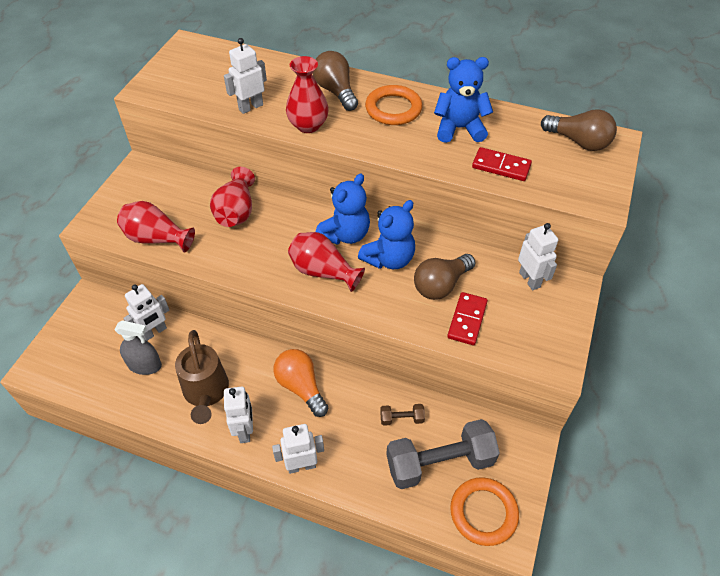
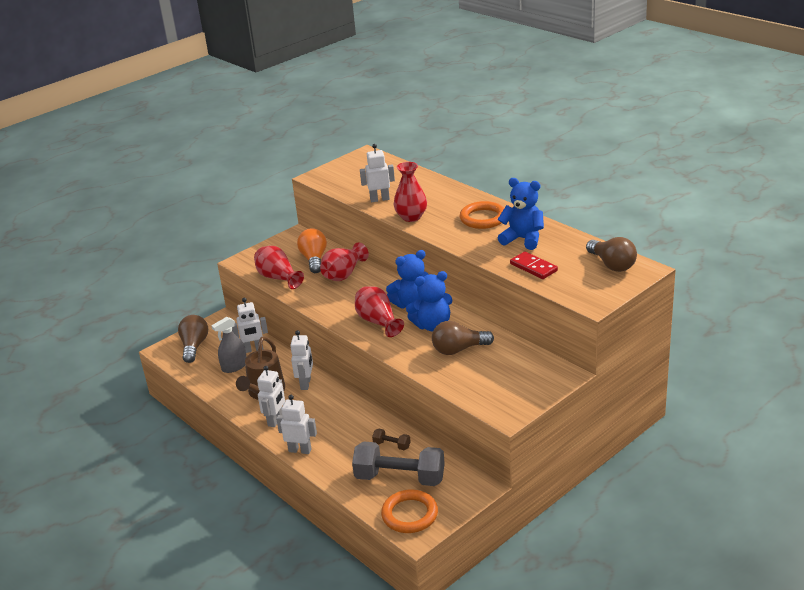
camera: 30 degrees right, 20 degrees down
grey spray bottle [114,320,162,375] -> grey spray bottle turned 105 degrees clockwise [211,317,247,373]
orange light bulb [273,349,328,417] -> orange light bulb moved to [297,228,327,273]
brown light bulb [313,51,358,111] -> brown light bulb moved to [178,315,208,363]
red domino [447,292,488,345] -> none
white robot [518,223,558,290] -> white robot moved to [290,330,313,390]

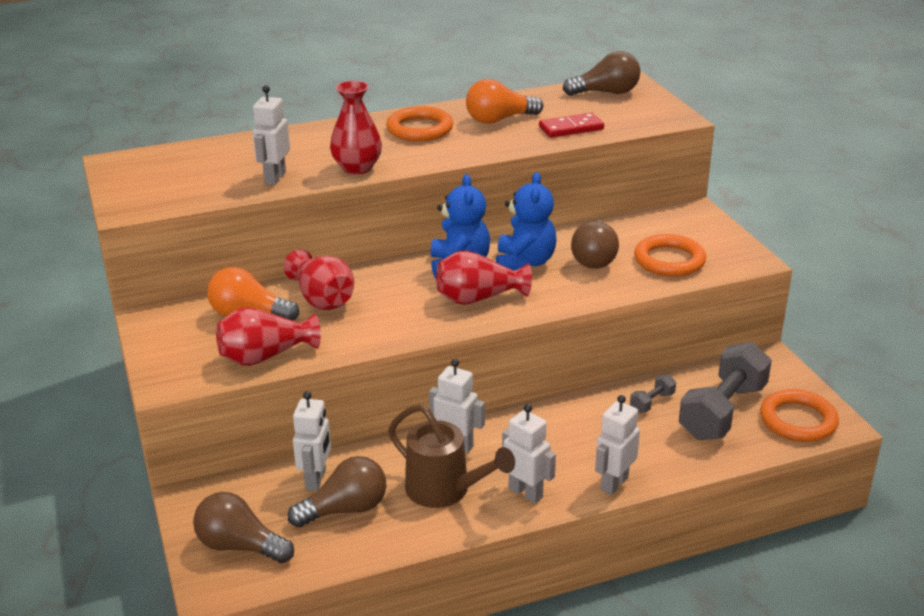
camera: 70 degrees left, 0 degrees up
grey spray bottle [211,317,247,373] -> brown light bulb [288,456,386,527]
brown dumbbell [372,429,411,450] -> grey dumbbell [630,374,676,413]
blue teddy bear [498,178,544,250] -> orange light bulb [466,79,543,124]
none -> orange ring [634,234,706,277]

